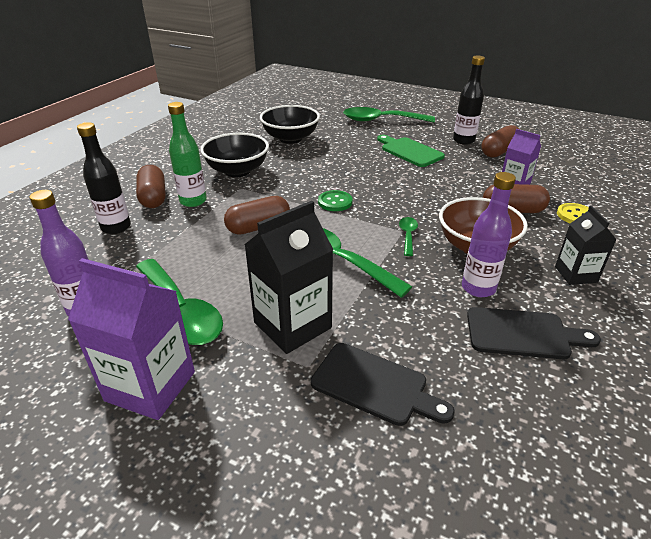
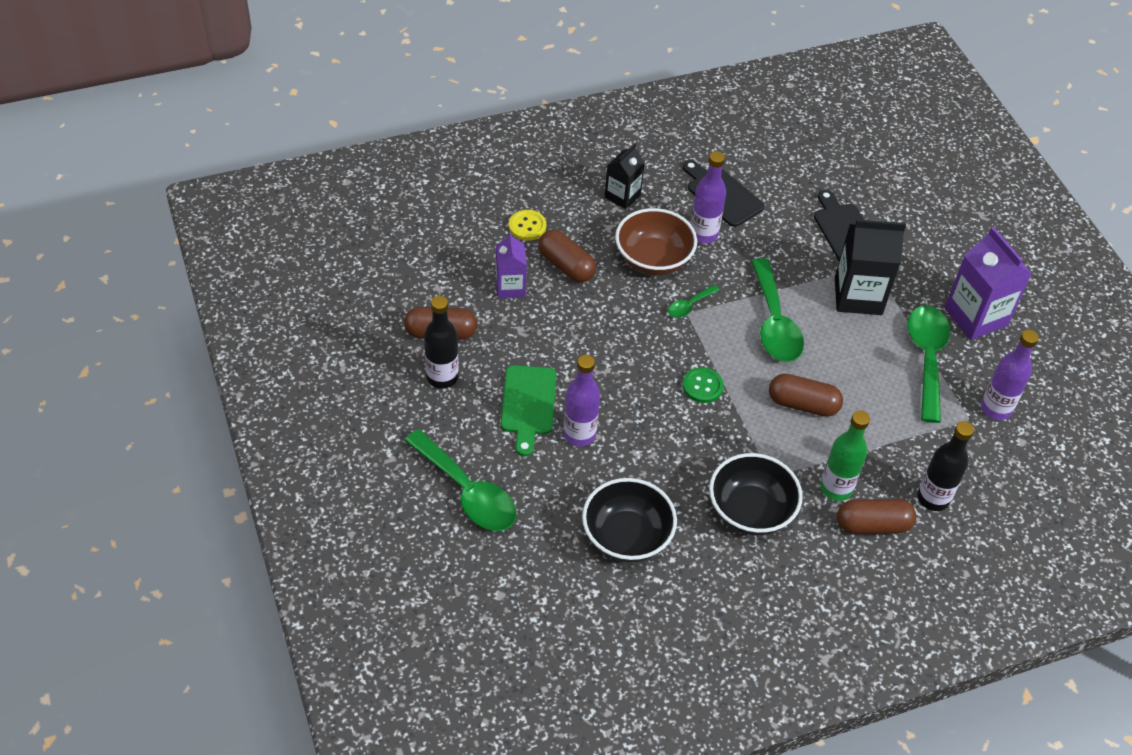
camera: 140 degrees left, 15 degrees up
brown capsule [136,165,166,208] -> brown capsule turned 60 degrees clockwise [837,499,916,534]
none -> purple bottle [563,355,600,446]

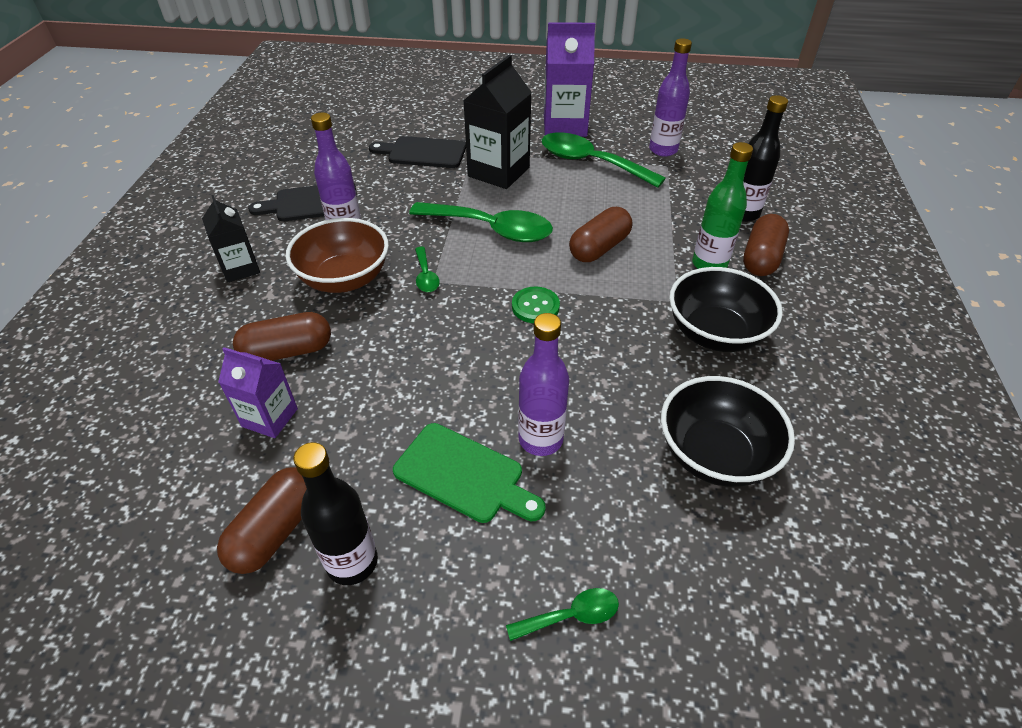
camera: 60 degrees left, 5 degrees down
green spoon [404,429,517,531] -> green spoon [506,588,619,641], size x0.47
yellow button [509,210,546,241] -> none

